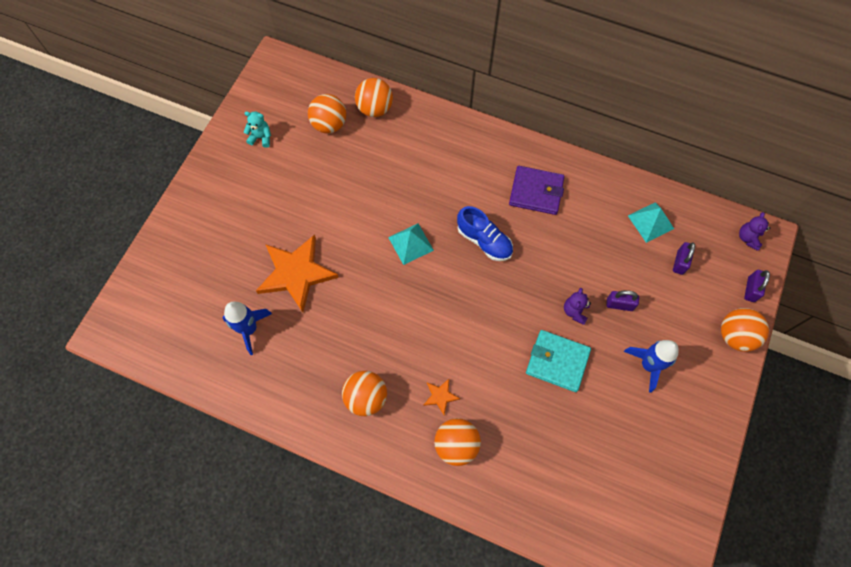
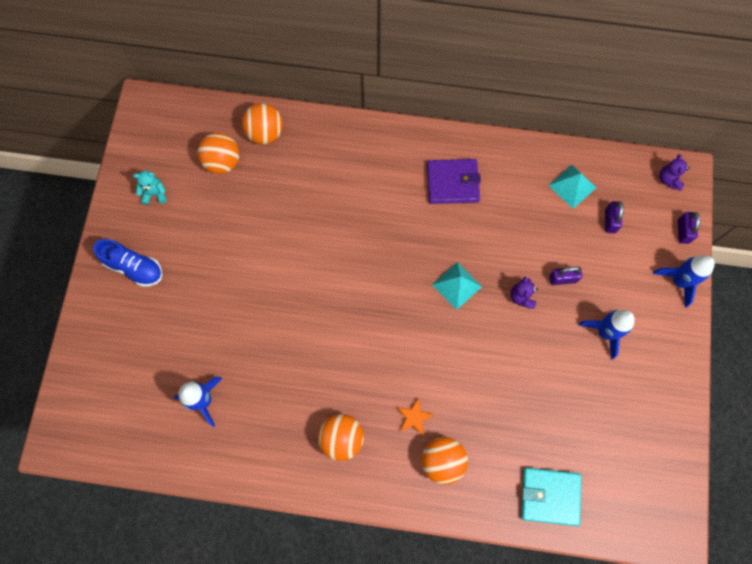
camera: 15 degrees left, 5 degrees up
orange star [256,235,339,313] -> none
turquoise pyramid [388,224,434,265] -> turquoise pyramid moved to [432,262,482,310]
blue shoe [457,206,513,261] -> blue shoe moved to [93,239,162,287]
turquoise wallet [526,330,591,392] -> turquoise wallet moved to [521,468,582,526]
orange ball [721,308,769,352] -> blue rocket [653,255,715,308]

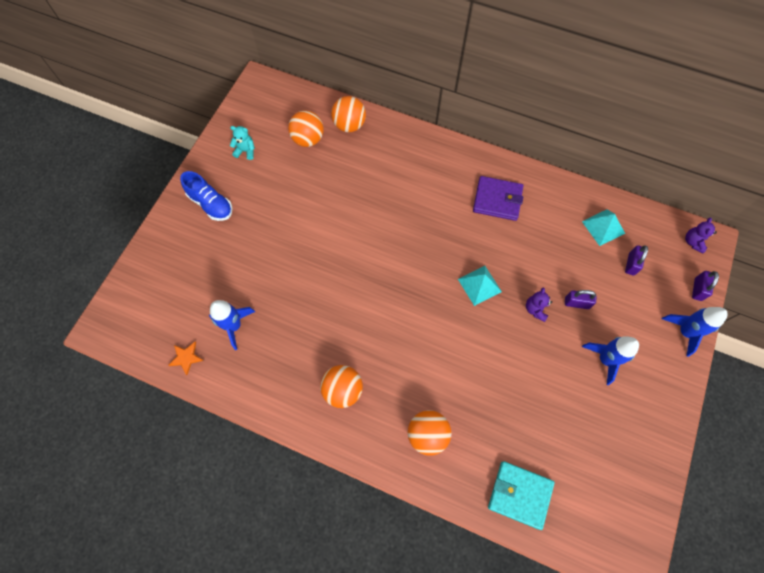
camera: 15 degrees right, 5 degrees down
orange star [397,399,434,436] -> orange star moved to [168,342,204,375]

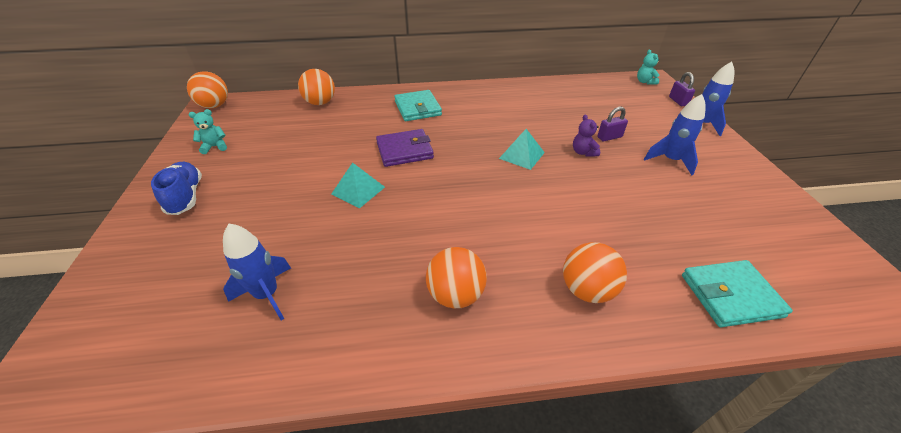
camera: 30 degrees left, 25 degrees down
orange star [168,342,204,375] -> none
blue shoe [180,171,233,221] -> blue shoe turned 120 degrees counterclockwise [151,162,202,215]
orange ball [288,110,324,147] -> orange ball moved to [187,71,228,108]
purple wallet [473,176,523,221] -> purple wallet moved to [376,129,434,167]
turquoise pyramid [582,209,625,246] -> turquoise pyramid moved to [331,163,385,208]
purple padlock [625,245,648,276] -> none
purple teddy bear [685,217,717,254] -> turquoise teddy bear [637,50,659,85]
none -> turquoise wallet [394,90,442,121]

